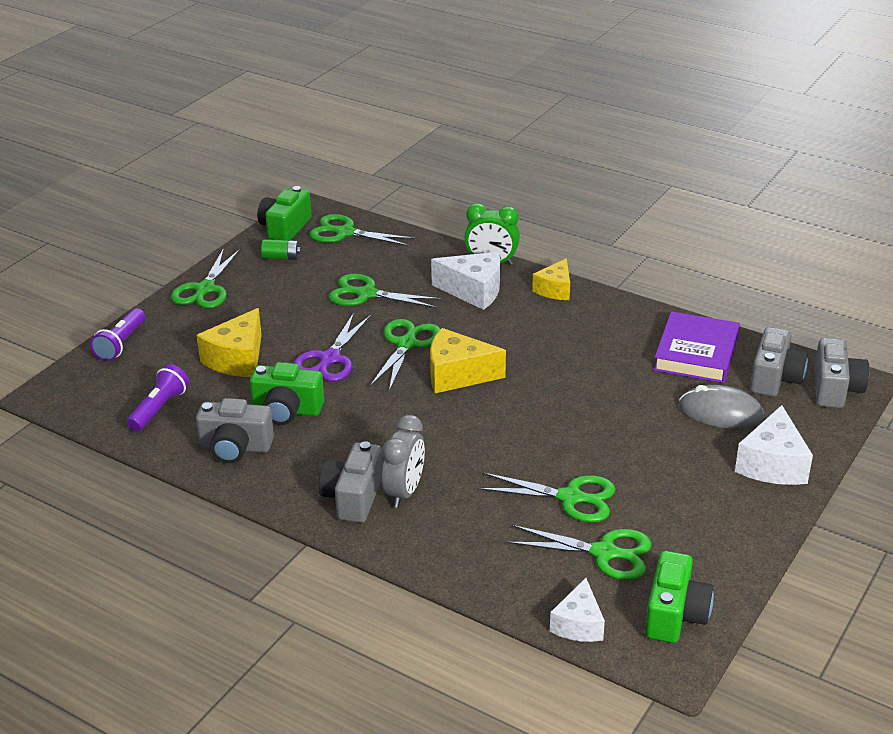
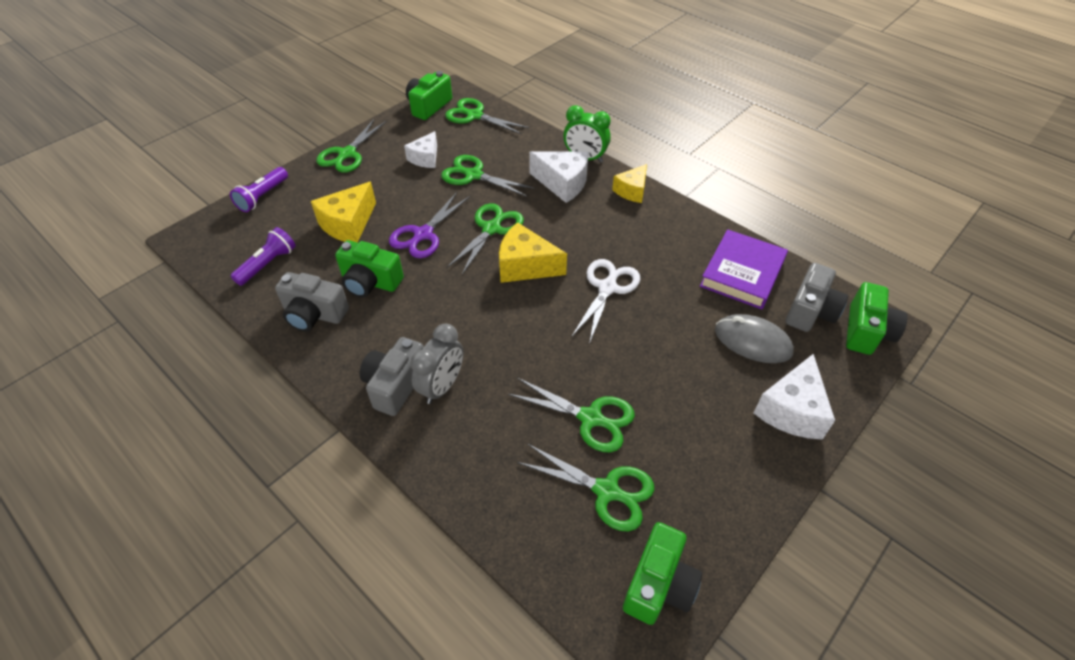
camera: 10 degrees right, 15 degrees up
green battery [261,239,301,260] -> none
white cheese [550,578,605,642] -> white cheese moved to [404,131,437,168]
grey camera [814,338,869,408] -> green camera [846,282,907,355]
none -> white scissors [571,259,640,344]

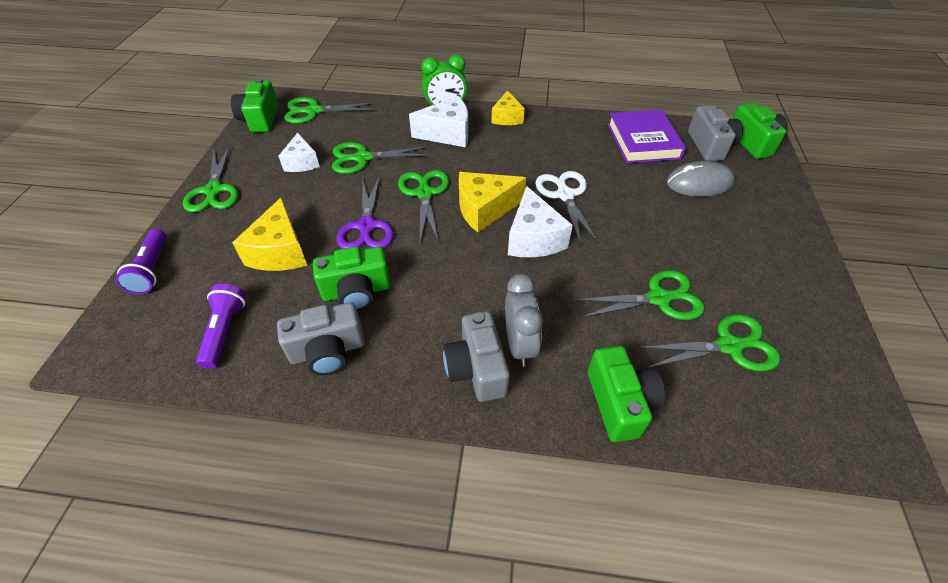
camera: 35 degrees left, 0 degrees up
green camera [623,522,702,625] -> green camera moved to [588,346,665,442]
white cheese [754,354,835,440] -> white cheese moved to [508,186,573,257]

